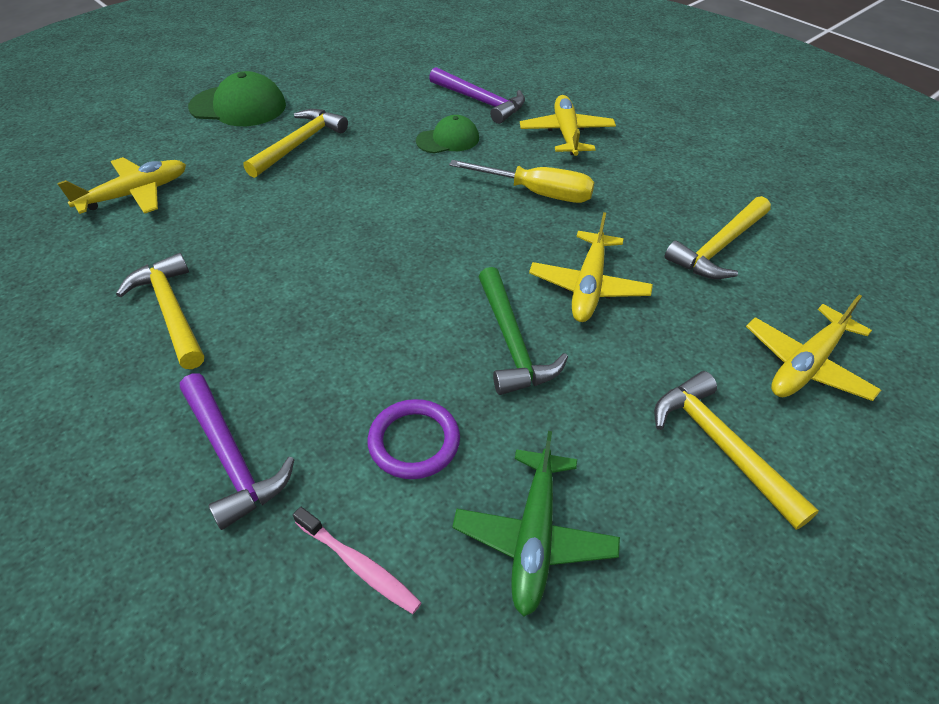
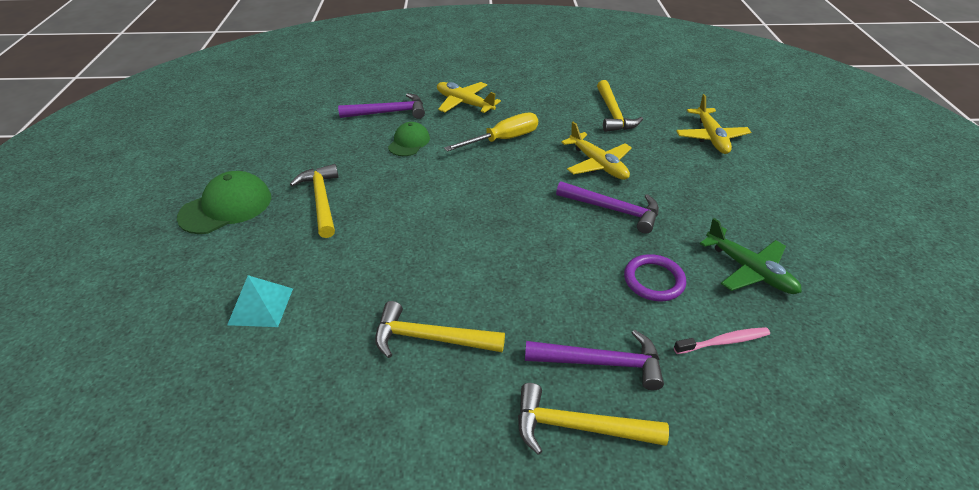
camera: 50 degrees left, 5 degrees down
yellow plane [57,157,186,214] -> turquoise pyramid [227,275,293,327]
green hammer [479,267,568,395] -> purple hammer [556,181,659,234]
yellow hammer [654,371,819,530] -> yellow hammer moved to [518,383,669,455]

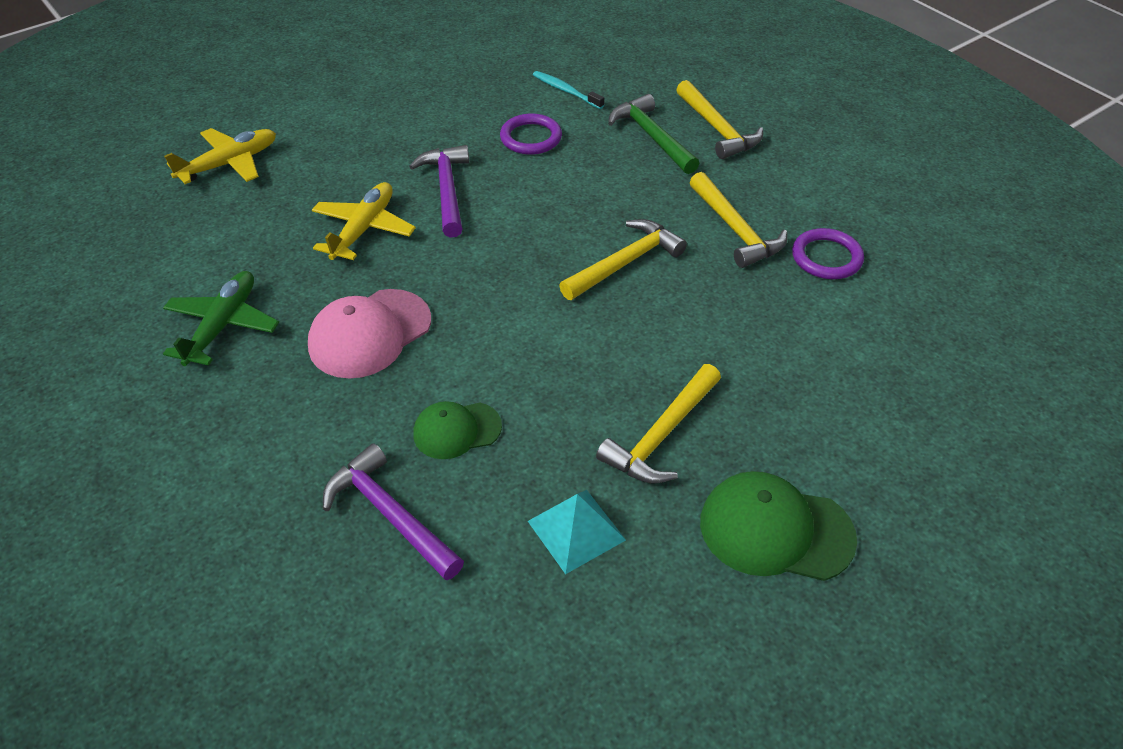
camera: 125 degrees left, 5 degrees up
turquoise pyramid [227,275,293,327] -> turquoise pyramid moved to [528,490,626,574]
yellow plane [437,82,501,113] -> none
yellow screwdriver [444,112,538,152] -> pink cap [308,289,431,379]
purple hammer [525,329,664,390] -> green hammer [608,94,699,174]
yellow hammer [597,80,643,132] -> yellow hammer moved to [559,219,687,300]
pink toothbrush [674,327,770,354] -> turquoise toothbrush [533,71,604,109]
green plane [700,218,802,294] -> green plane moved to [163,271,279,366]
none -> purple ring [792,228,864,279]

